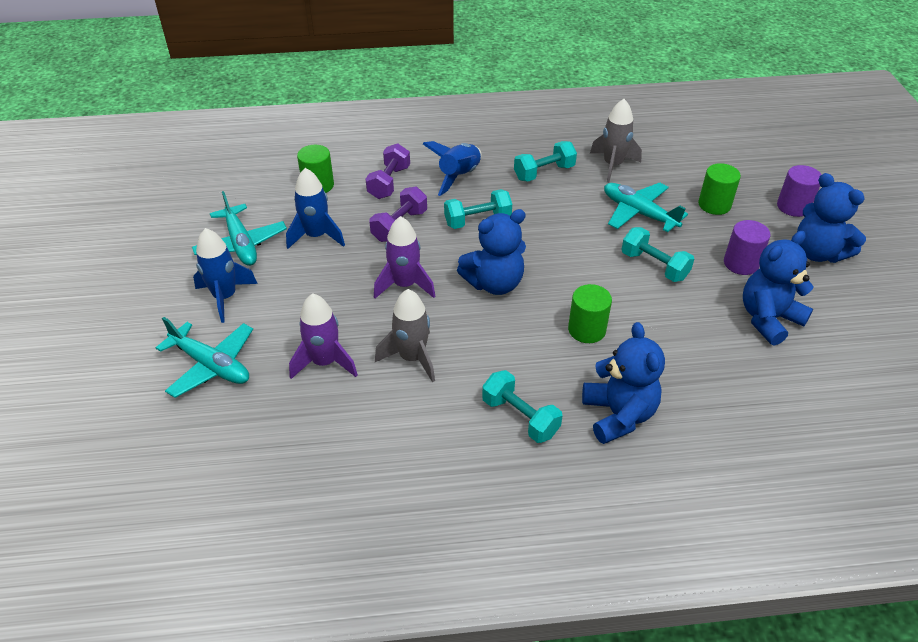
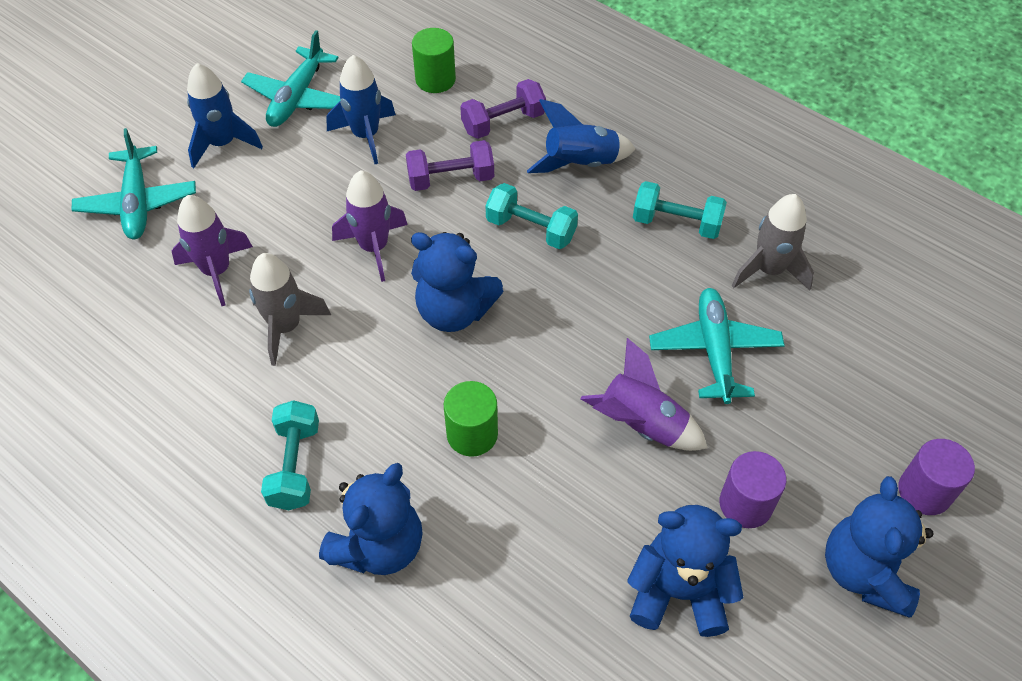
camera: 45 degrees right, 10 degrees up
turquoise dumbbell [621,227,694,282] -> purple rocket [580,338,708,451]
green cylinder [698,163,741,215] -> none

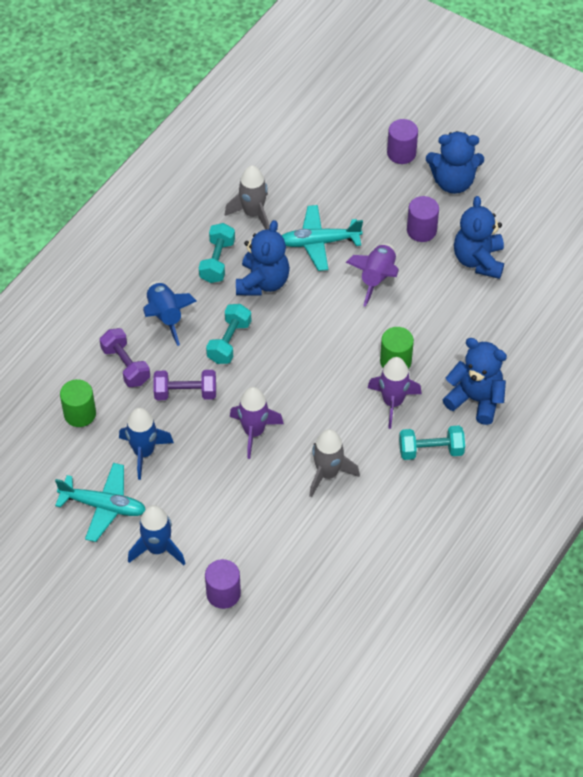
camera: 95 degrees left, 0 degrees up
turquoise plane [72,128,196,239] -> purple cylinder [205,559,241,609]
purple rocket [172,195,253,306] -> purple rocket moved to [368,357,422,429]
purple dumbbell [406,140,494,191] -> purple dumbbell turned 75 degrees counterclockwise [153,370,216,400]
blue teddy bear [411,232,503,332] -> blue teddy bear moved to [236,220,290,296]

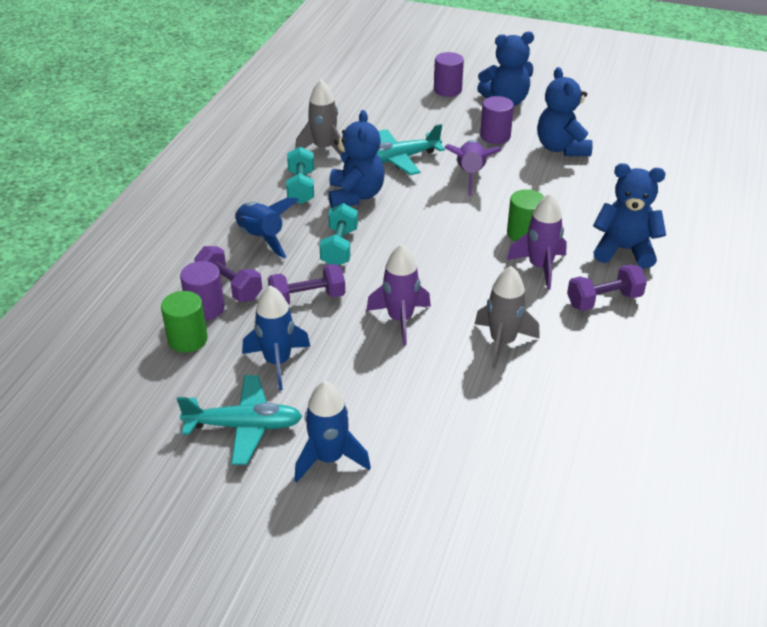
camera: 15 degrees left, 15 degrees down
purple cylinder [205,559,241,609] -> purple cylinder moved to [180,261,225,321]
turquoise dumbbell [399,426,465,460] -> purple dumbbell [567,264,647,311]

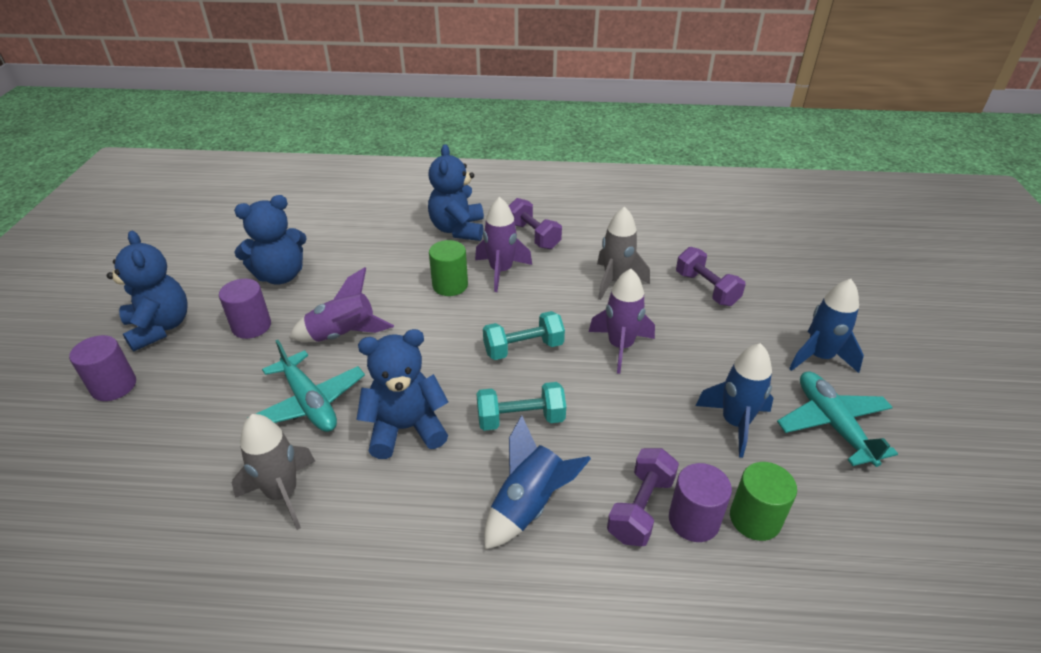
camera: 105 degrees left, 0 degrees up
purple dumbbell [268,264,345,305] -> purple dumbbell moved to [676,247,746,306]
turquoise dumbbell [286,147,314,204] -> turquoise dumbbell moved to [483,311,565,360]

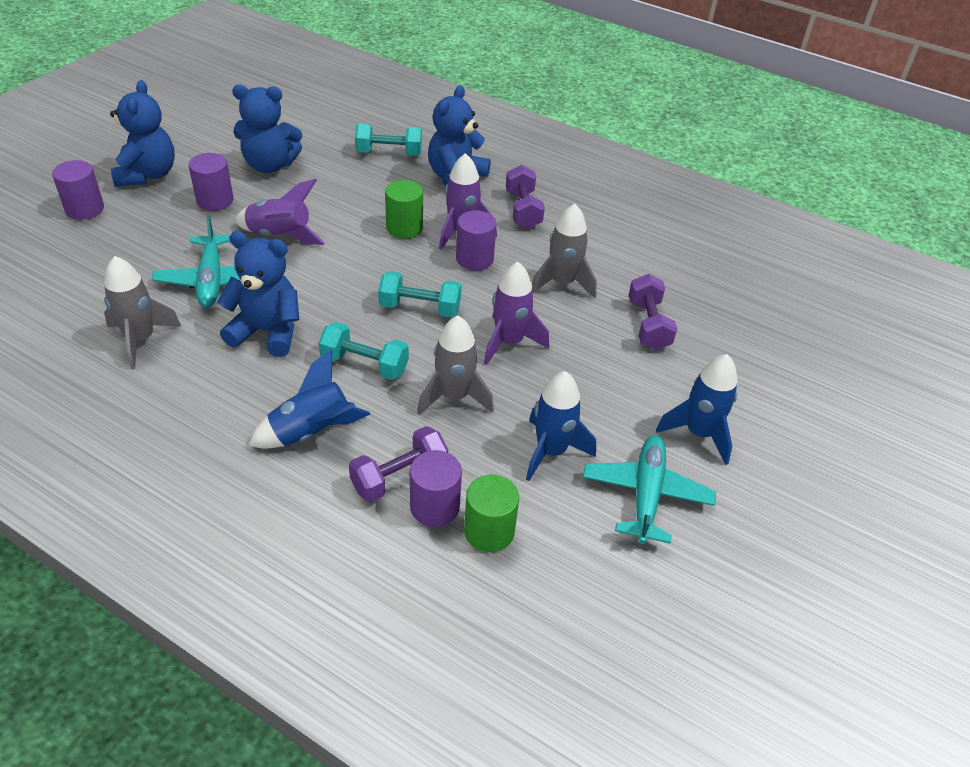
camera: 25 degrees right, 5 degrees up
none -> turquoise dumbbell [355,124,422,156]
none -> grey rocket [417,316,494,415]
none -> purple cylinder [456,210,497,271]

